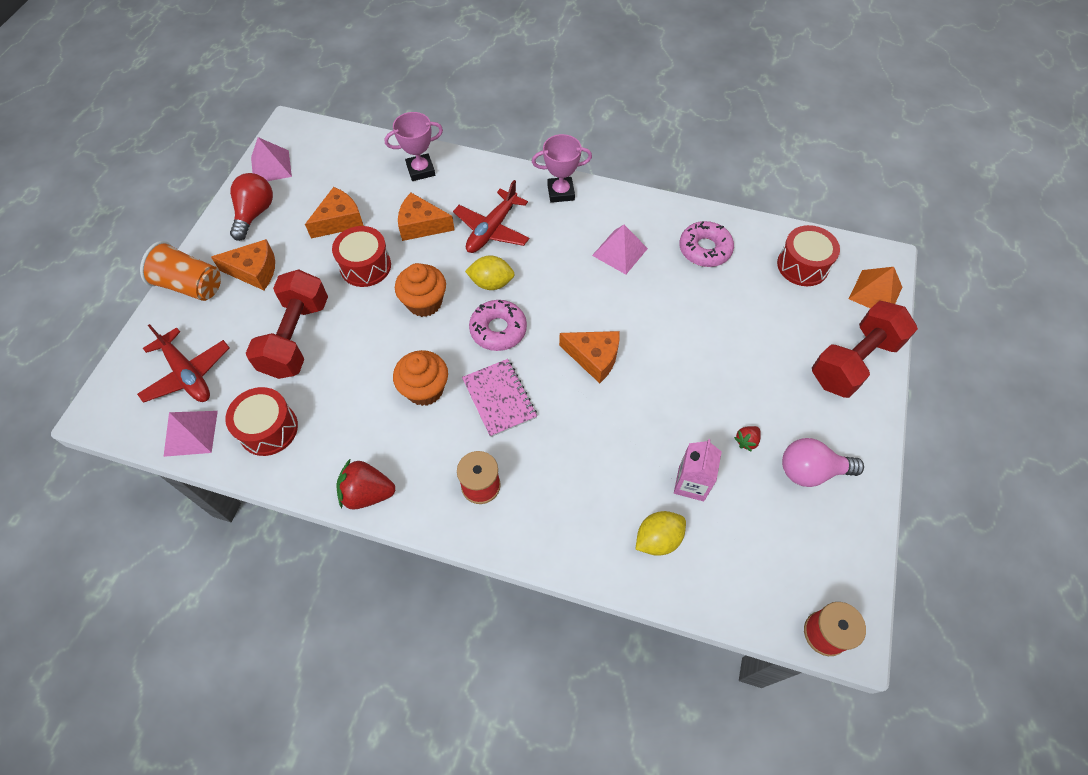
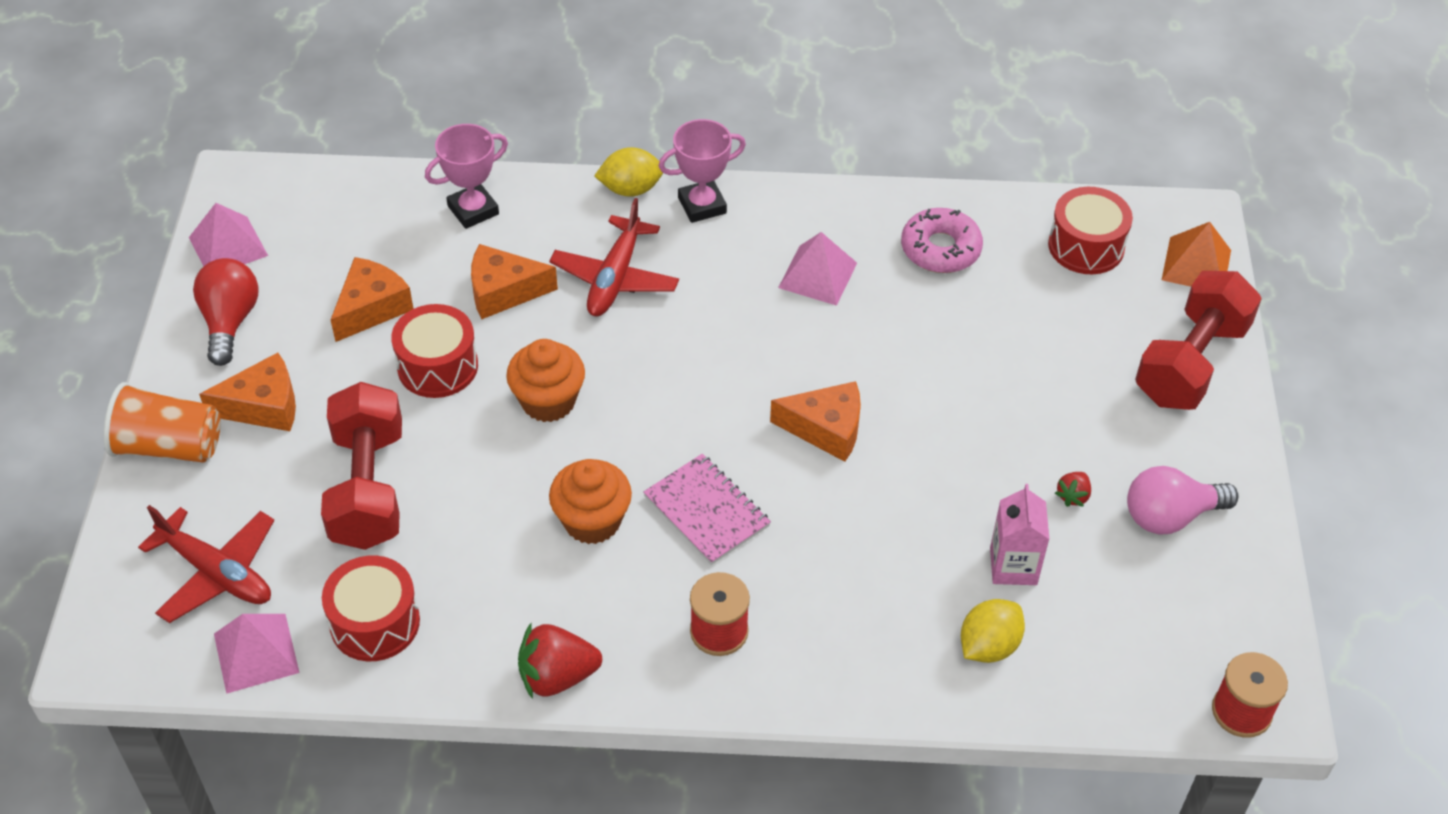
camera: 15 degrees left, 10 degrees down
yellow lemon [465,256,515,290] -> yellow lemon moved to [594,147,663,197]
pink donut [469,300,527,351] -> none

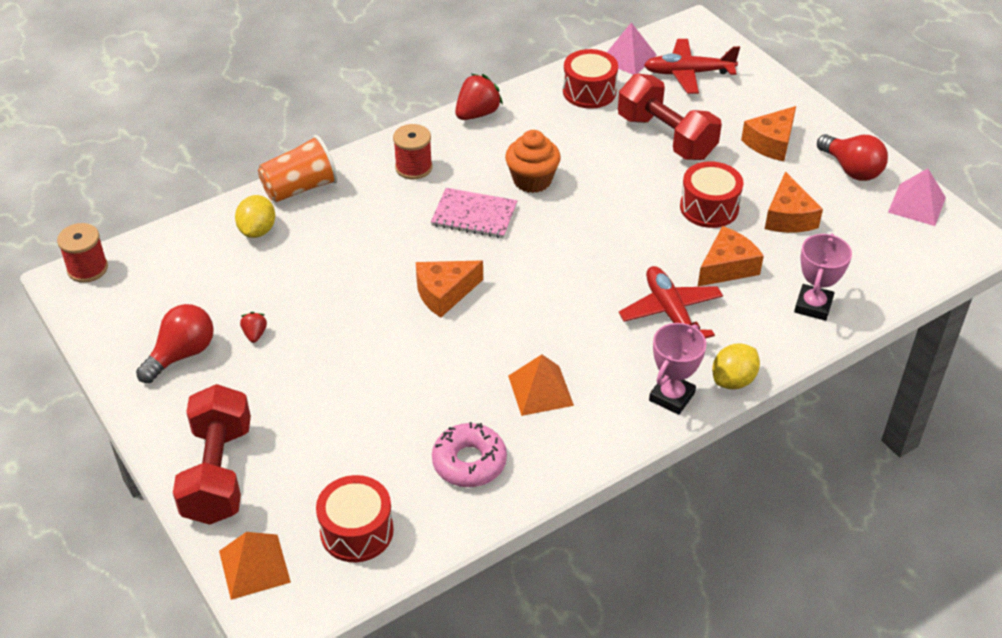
camera: 145 degrees right, 5 degrees down
orange cup [104,382,221,463] -> orange cup moved to [258,135,338,202]
orange cupcake [506,339,585,422] -> none
pink pyramid [778,232,857,306] -> orange pyramid [508,354,574,416]
pink carton [990,484,1050,585] -> none
pink light bulb [1127,466,1239,534] -> red light bulb [136,304,214,383]

